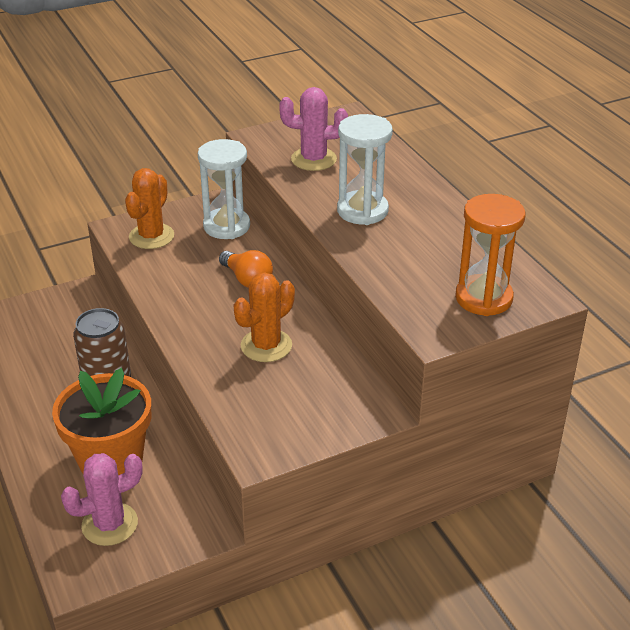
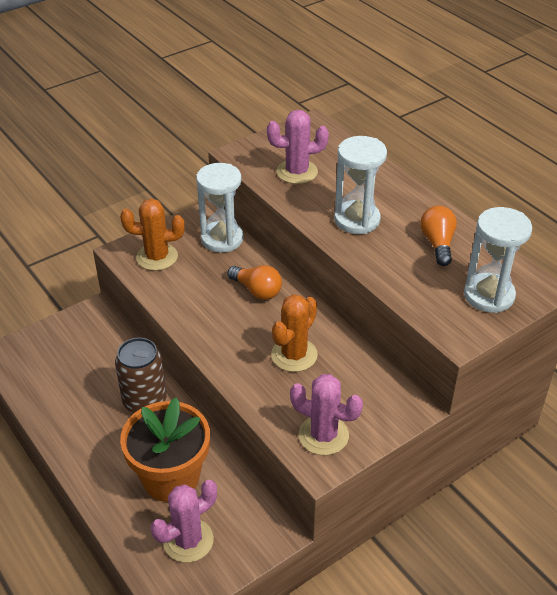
camera: 10 degrees left, 5 degrees up
orange cactus [125,168,174,249] -> orange cactus turned 75 degrees clockwise [120,199,185,271]
orange hourglass [455,194,525,316] -> white hourglass [464,207,532,313]
none -> pink cactus [290,374,363,455]
none -> orange light bulb [420,206,457,266]

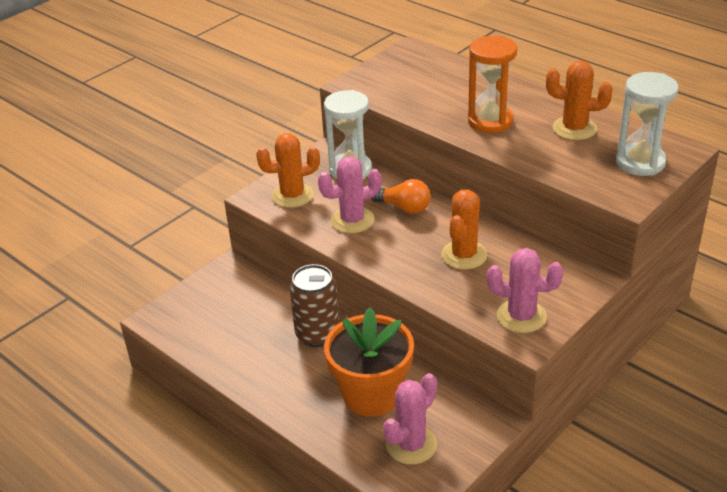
camera: 10 degrees left, 5 degrees down
pink cactus [267,110,329,184] -> pink cactus moved to [318,157,382,233]
white hourglass [334,136,387,234] -> orange hourglass [468,36,517,133]
orange light bulb [420,206,457,266] -> orange cactus [546,61,613,140]

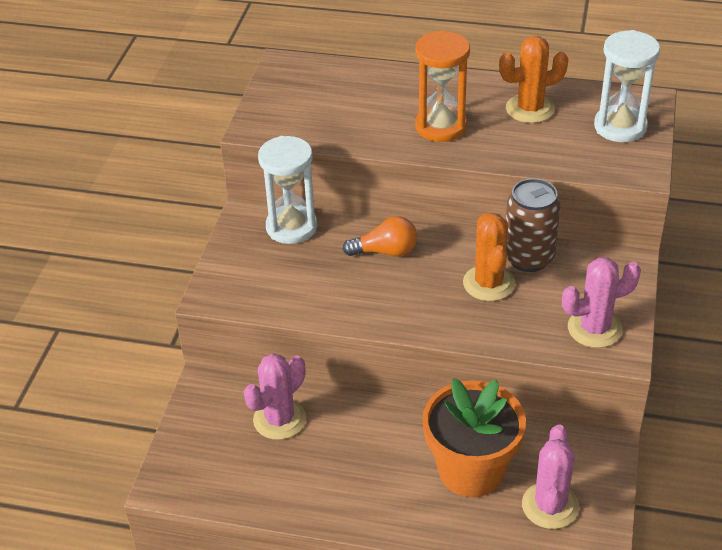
camera: 30 degrees left, 5 degrees up
orange cactus [256,133,320,208] -> none
brown can [290,264,340,347] -> brown can moved to [506,178,561,272]
pink cactus [318,157,382,233] -> pink cactus moved to [244,354,306,440]

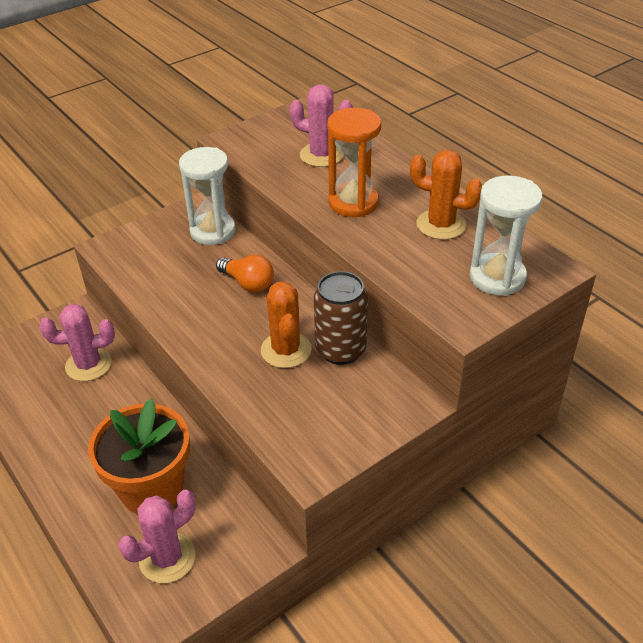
camera: 40 degrees right, 0 degrees up
orange cactus [463,213,515,301] -> orange cactus turned 45 degrees counterclockwise [261,281,312,368]
pink cactus [562,257,641,348] -> pink cactus moved to [290,84,353,167]

